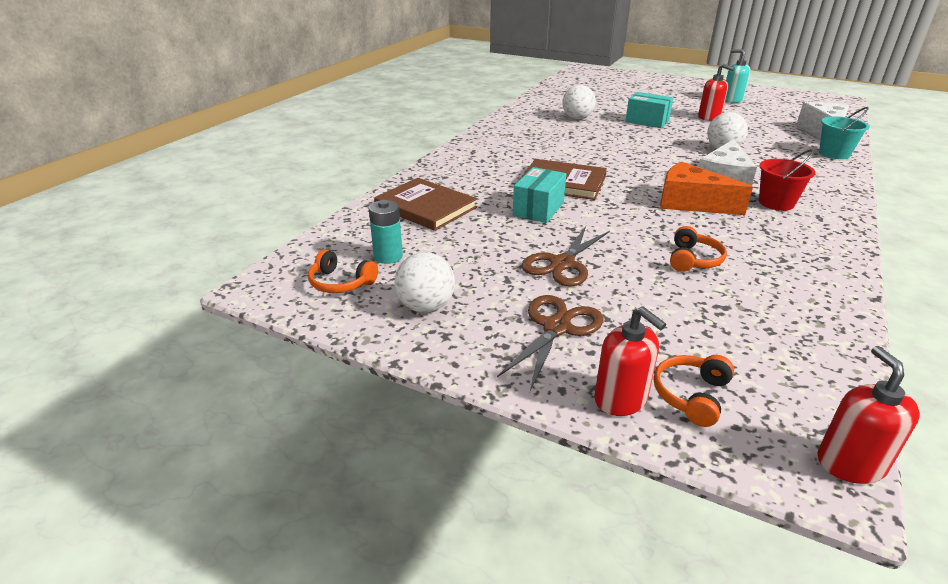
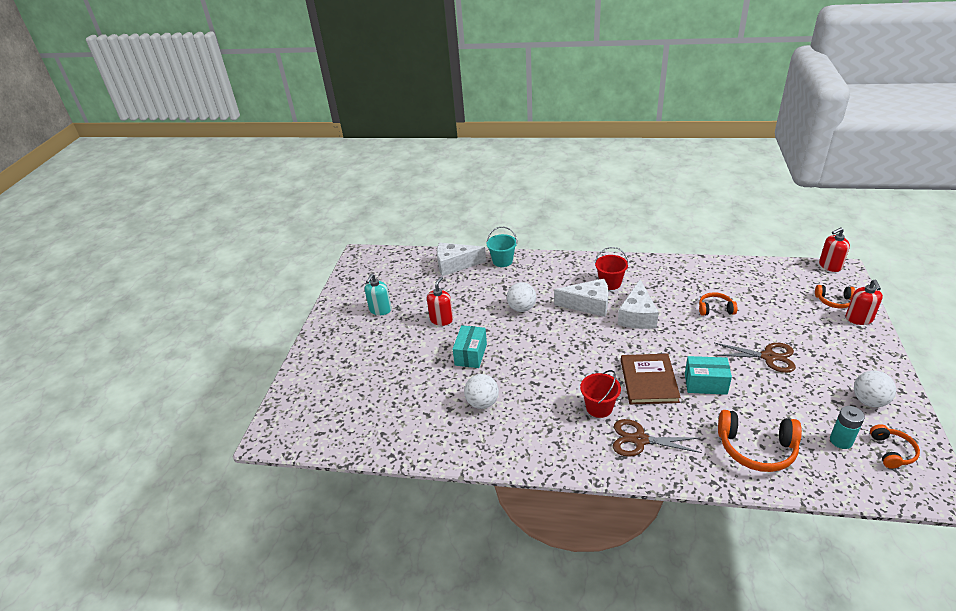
camera: 105 degrees left, 5 degrees up
brown book [374,178,477,231] -> orange headphones [718,410,802,472]
brown scissors [497,295,603,391] -> brown scissors moved to [613,419,702,457]
red soap dispenser [594,307,666,416] -> red soap dispenser turned 150 degrees clockwise [846,280,883,325]
orange cheese [660,161,753,215] -> white cheese [618,280,659,329]
none -> red bucket [580,370,621,418]

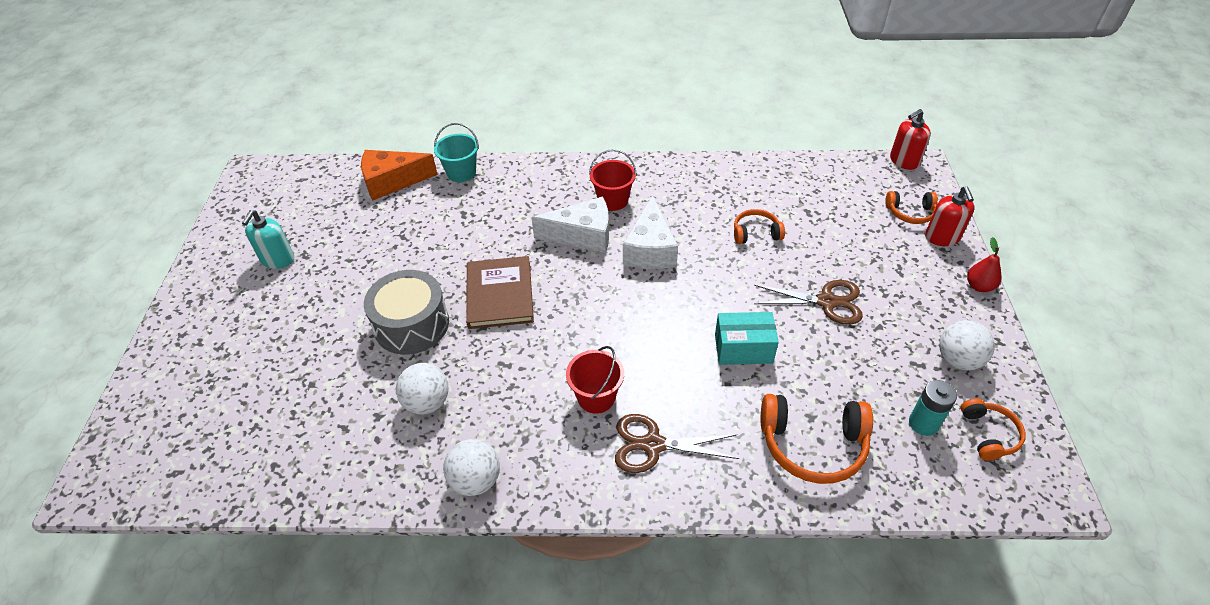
camera: 10 degrees left, 10 degrees up
red soap dispenser [427,276,453,326] -> none
white cheese [437,243,486,276] -> orange cheese [361,150,438,200]
turquoise box [453,325,487,368] -> grey drum [364,270,449,355]
white ball [507,282,536,312] -> white ball moved to [443,439,500,496]
brown book [621,354,681,404] -> brown book moved to [466,256,534,329]
none -> red pear [967,237,1002,292]

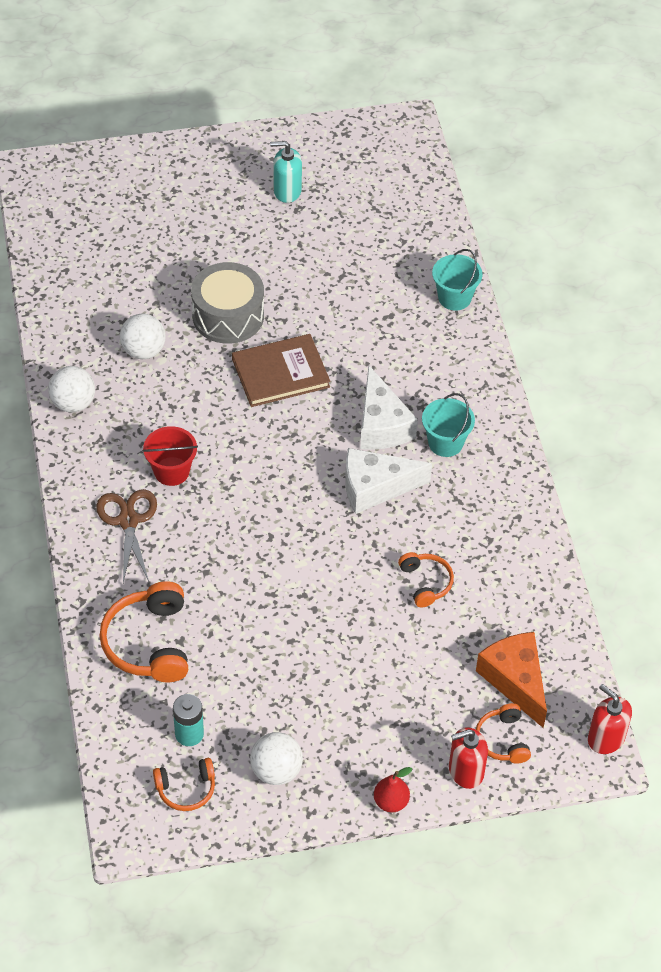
camera: 75 degrees right, 5 degrees up
orange cheese [361,150,438,200] -> orange cheese moved to [476,632,547,728]
red bucket [589,149,637,211] -> turquoise bucket [422,393,475,457]
turquoise box [715,312,779,365] -> none
brown scissors [754,280,863,325] -> none

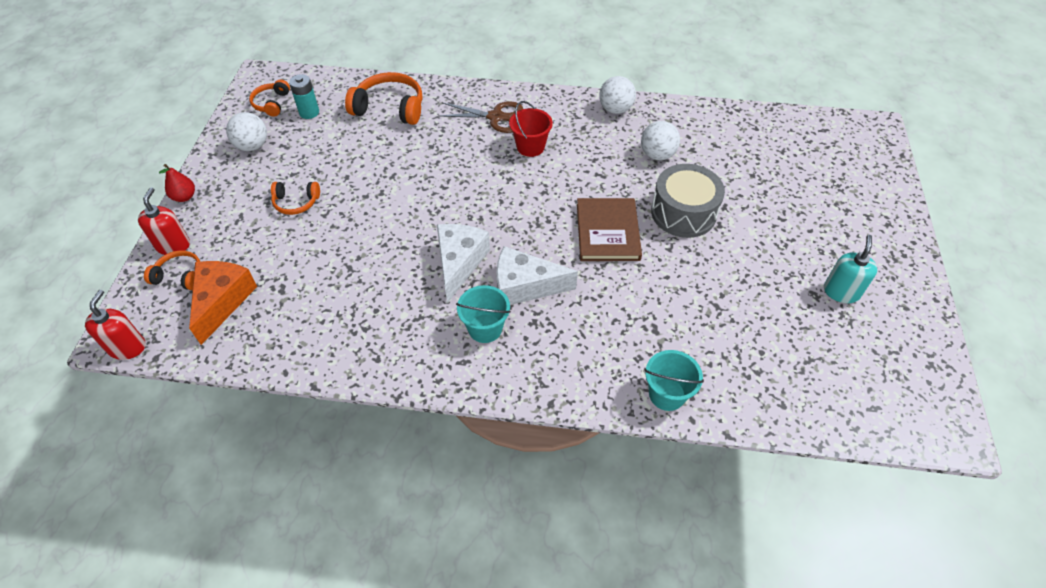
camera: 110 degrees right, 0 degrees up
orange headphones [398,552,454,607] -> orange headphones moved to [271,182,320,215]
orange cheese [476,632,547,728] -> orange cheese turned 75 degrees counterclockwise [189,261,257,345]
red soap dispenser [588,684,632,754] -> red soap dispenser turned 60 degrees counterclockwise [85,290,146,360]

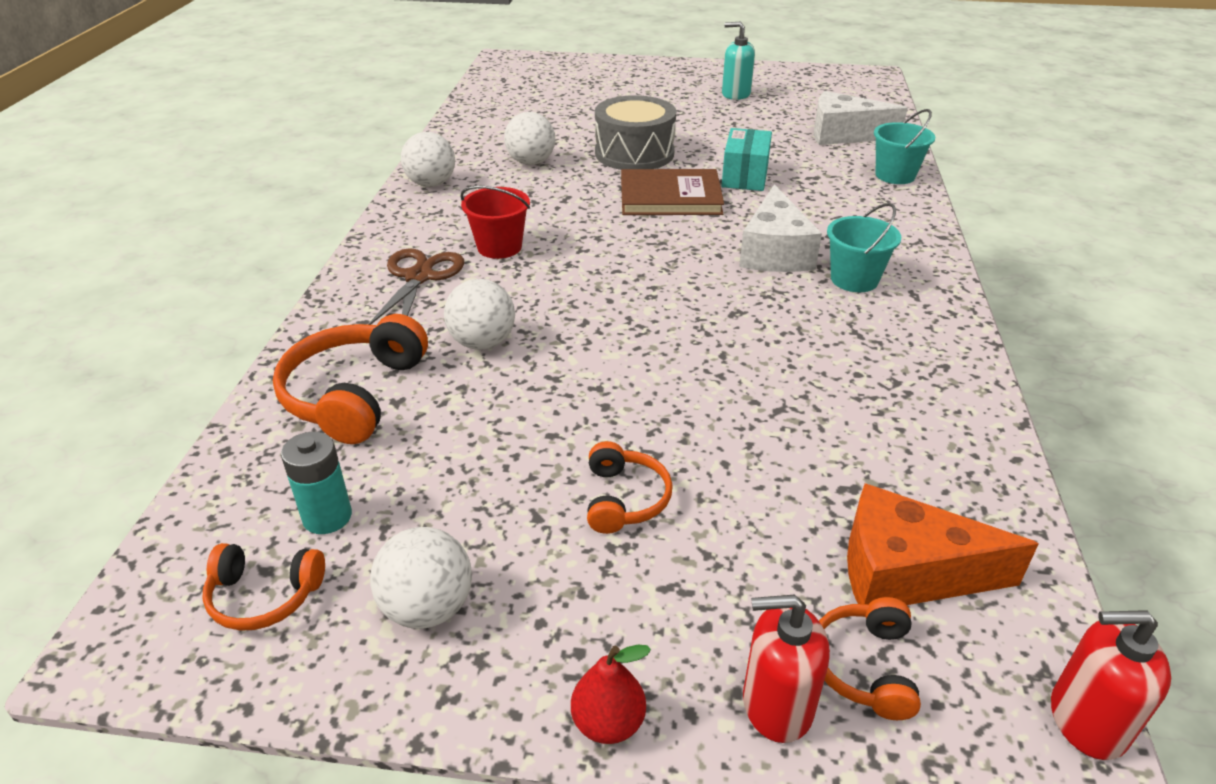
camera: 90 degrees left, 15 degrees down
white cheese [437,224,490,303] -> white cheese moved to [814,91,908,145]
none -> white ball [444,279,515,350]
none -> turquoise box [722,128,772,191]

